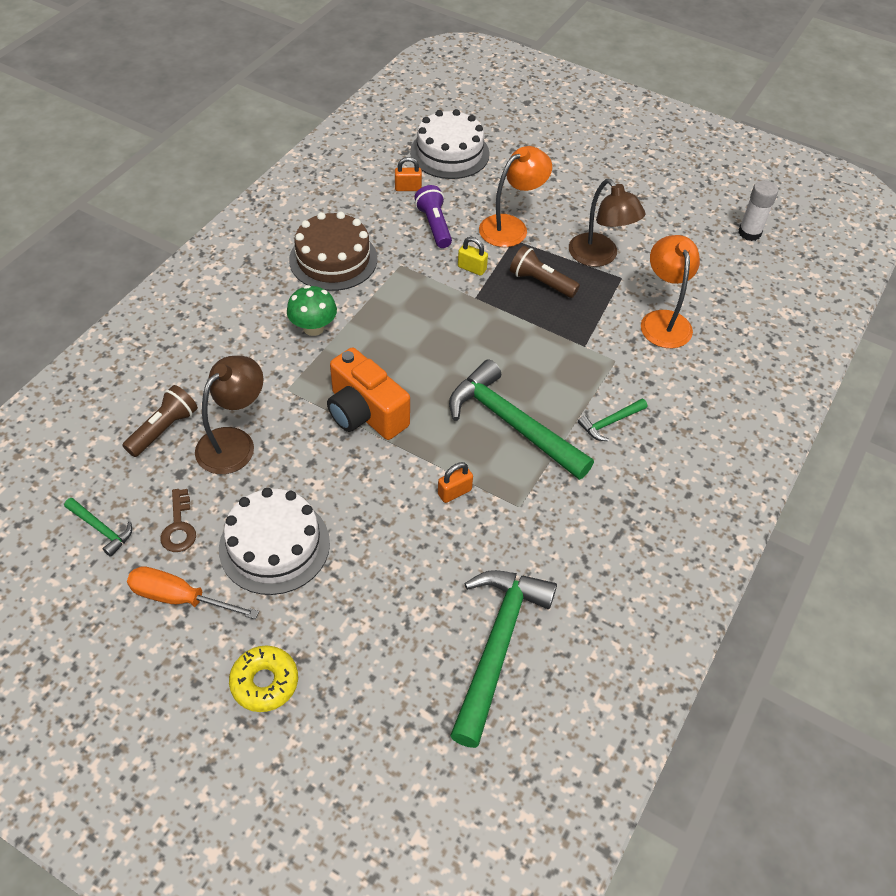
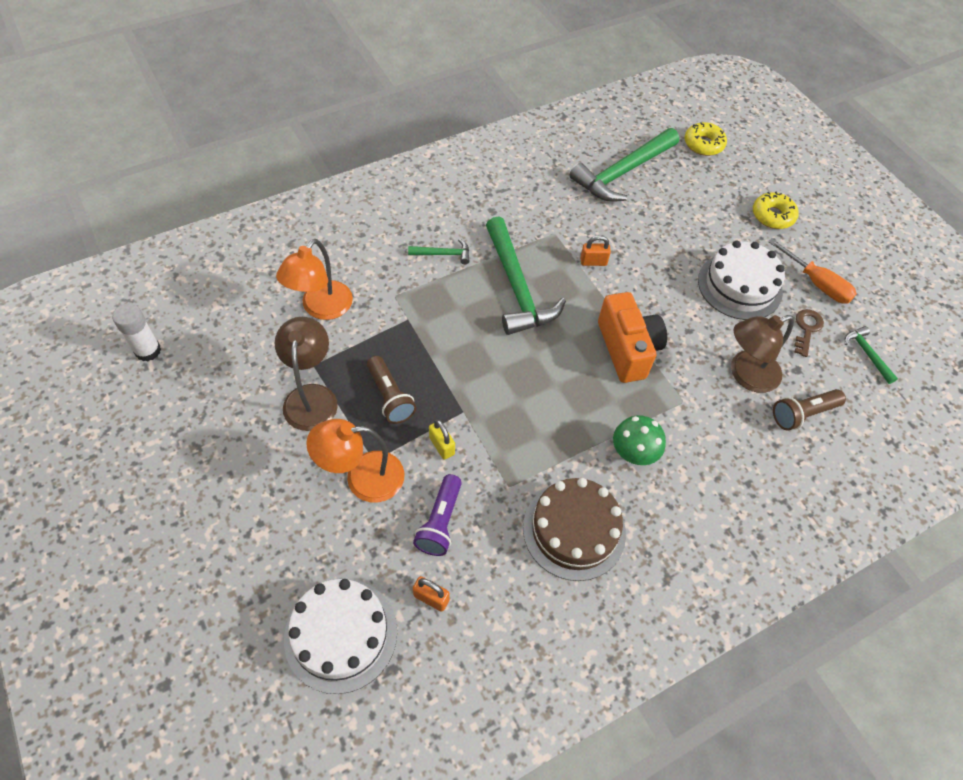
camera: 150 degrees left, 5 degrees up
none -> yellow donut [684,122,727,156]

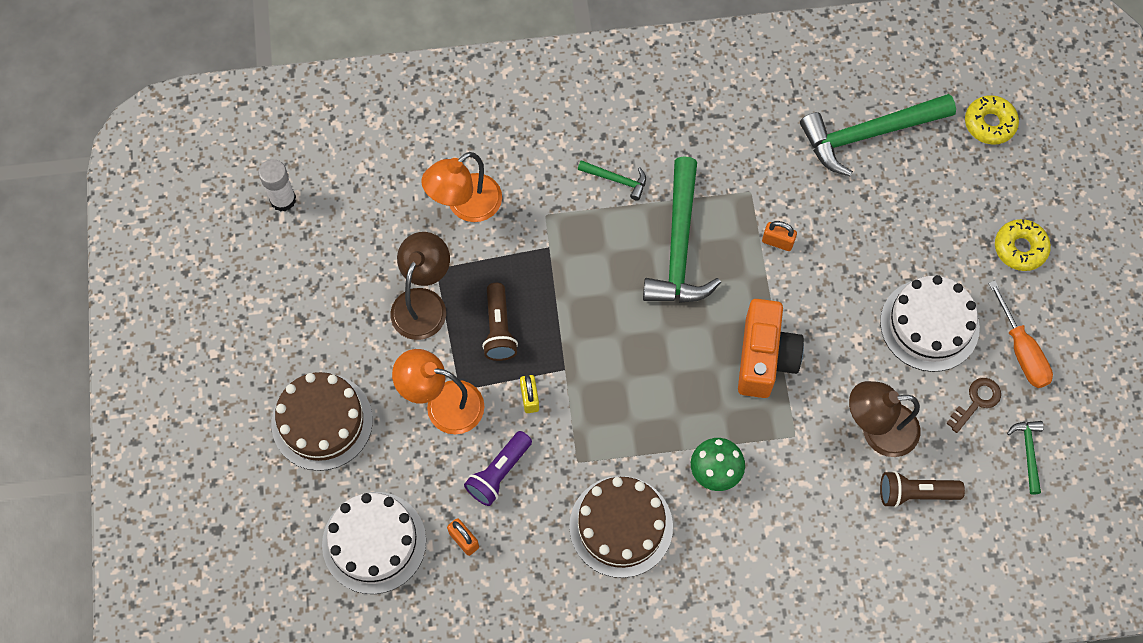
camera: 25 degrees right, 10 degrees up
none -> brown cake [272,372,373,471]

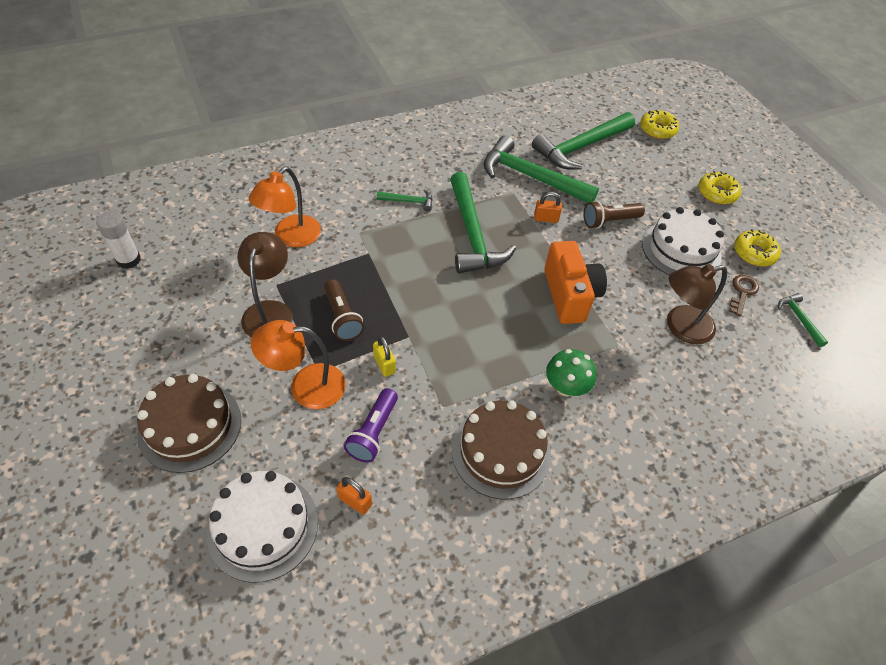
camera: 20 degrees left, 15 degrees down
brown flashlight [880,471,965,508] -> brown flashlight moved to [583,201,645,229]
orange screwdriver [988,280,1053,388] -> yellow donut [734,229,781,267]
none -> green hammer [483,135,599,203]

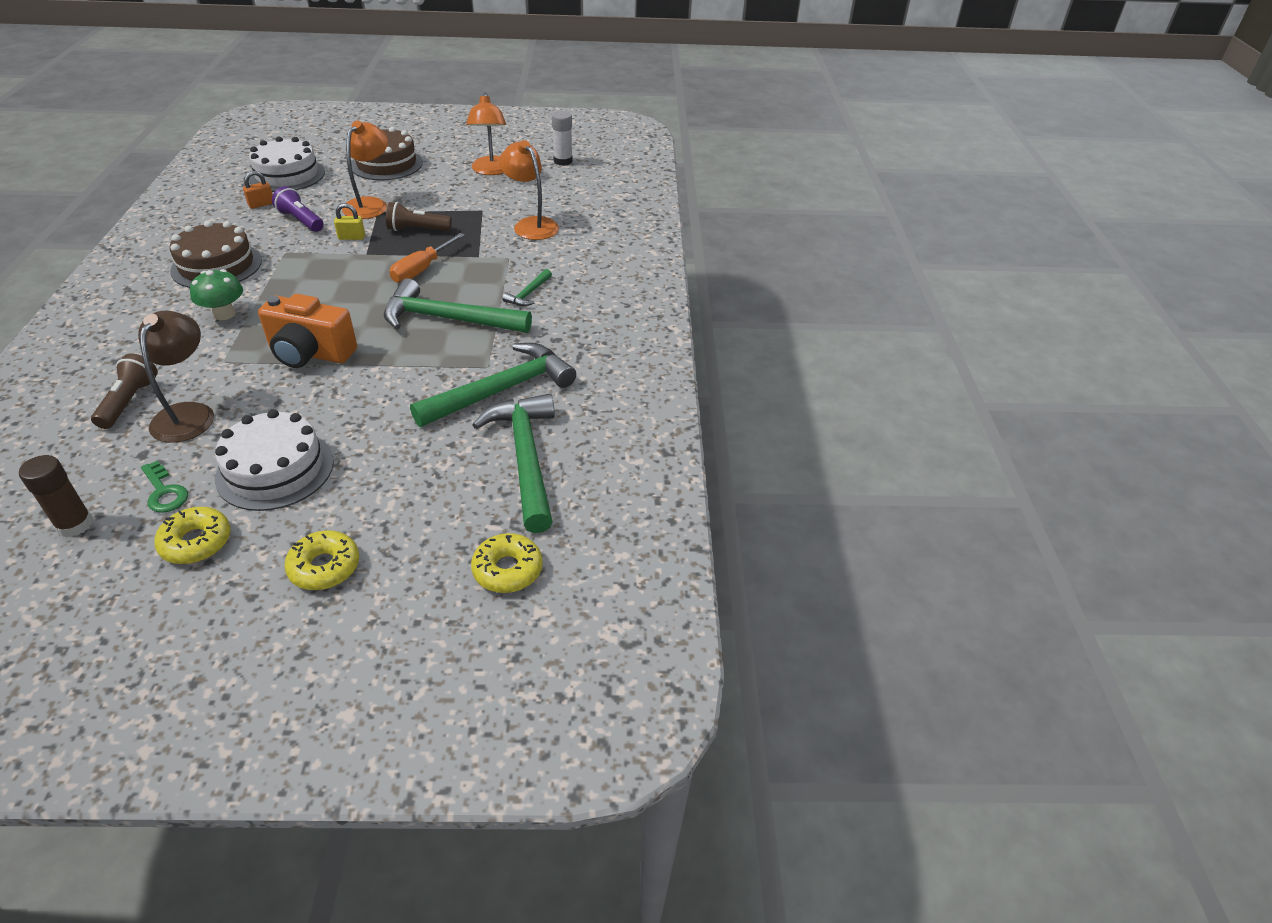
camera: 115 degrees right, 10 degrees down
brown lamp [238,232,293,338] -> none
orange padlock [534,192,562,223] -> none
brown flashlight [583,201,645,229] -> brown flashlight moved to [91,354,158,429]
brown key [729,275,759,316] -> green key [141,461,188,513]
green hammer [778,293,828,347] -> brown glue stick [19,455,93,537]
none -> orange screwdriver [390,233,465,283]
none -> orange lamp [466,93,506,175]

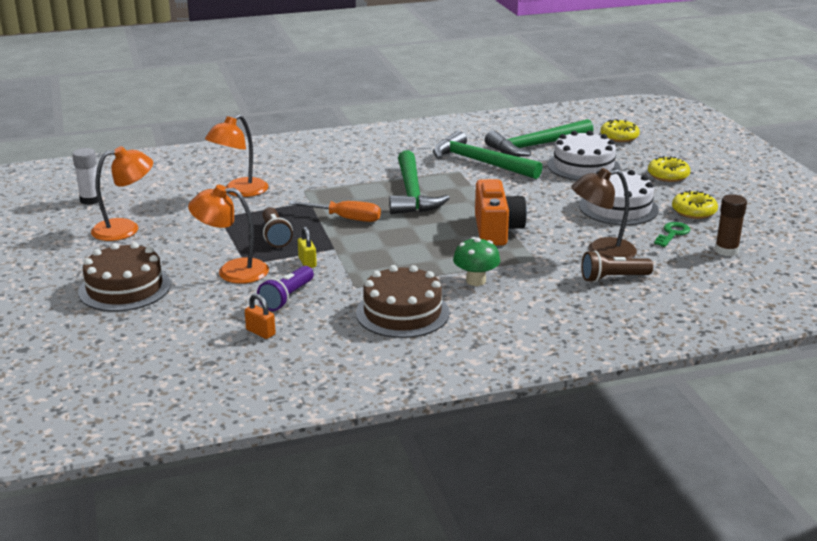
camera: 105 degrees left, 15 degrees down
white cake [249,137,325,192] -> white cake moved to [547,131,621,181]
green hammer [502,269,552,306] -> none

